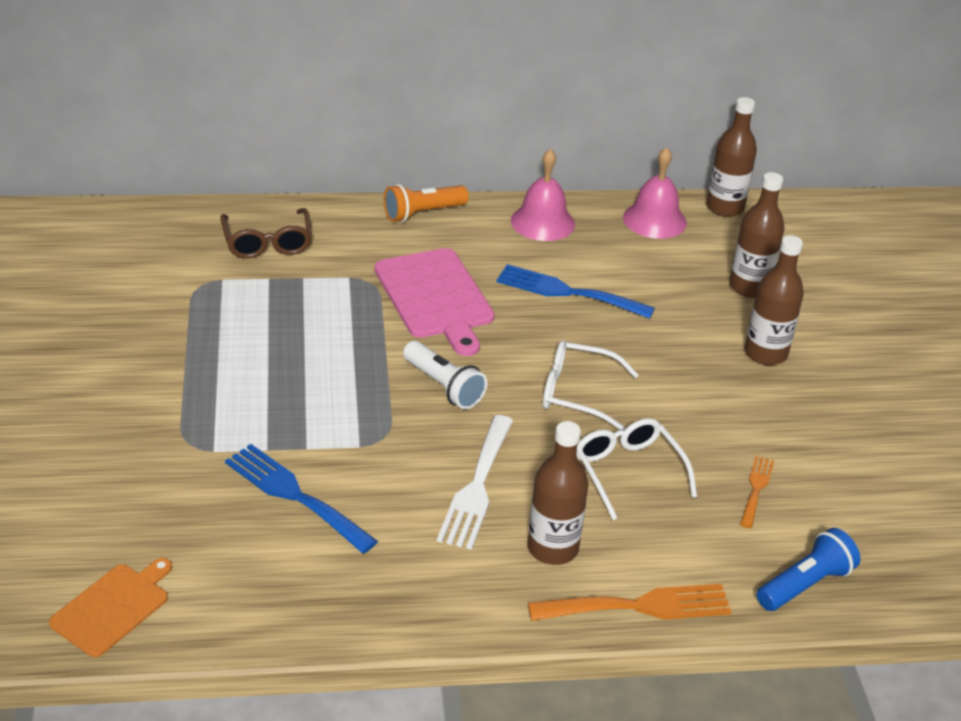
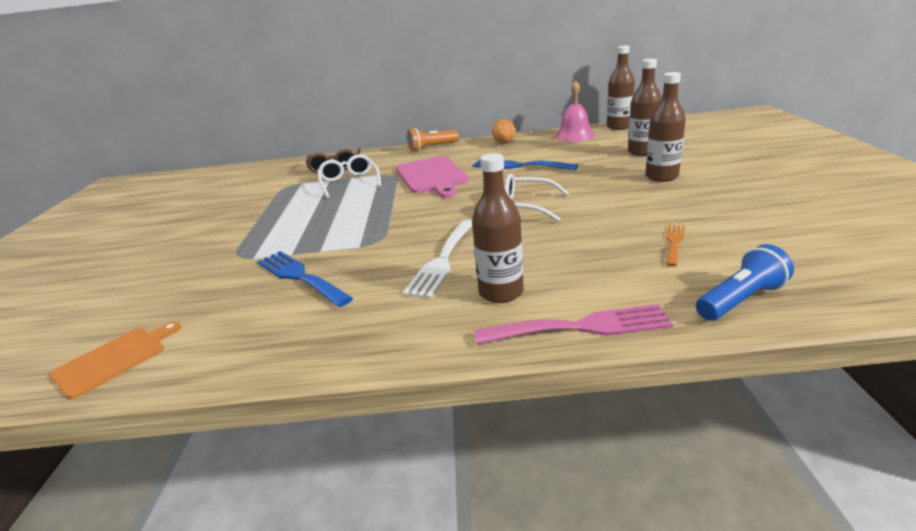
camera: 10 degrees right, 10 degrees down
white flashlight [403,341,487,409] -> none
pink bell [511,149,575,241] -> orange egg [492,119,516,144]
orange fork [528,584,732,621] -> pink fork [474,304,673,344]
white glasses [576,418,697,520] -> white glasses moved to [317,154,381,198]

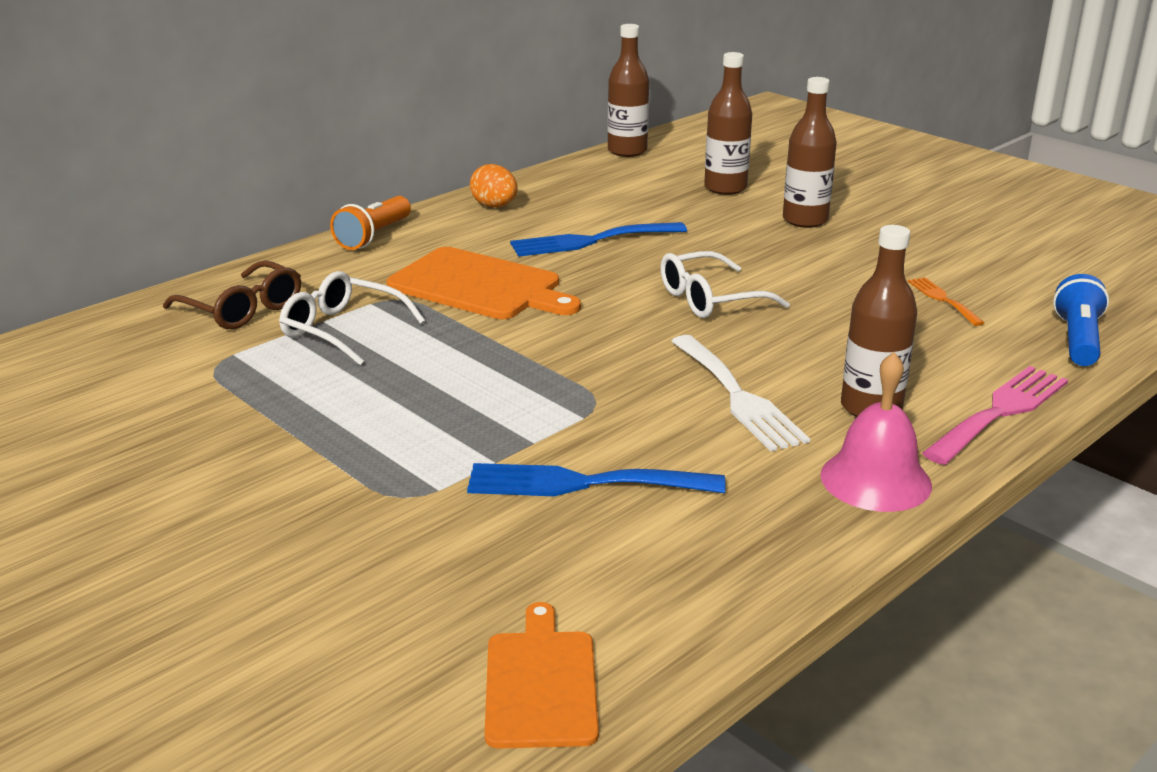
camera: 45 degrees left, 0 degrees up
pink cutting board [396,156,469,198] -> orange cutting board [387,247,581,319]
pink bell [555,81,595,142] -> pink bell moved to [820,352,932,512]

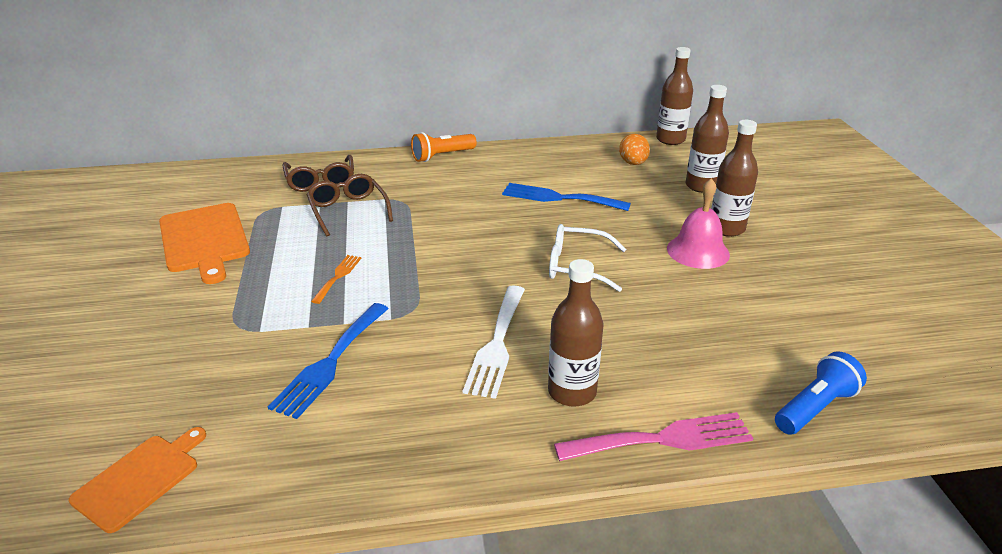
camera: 35 degrees right, 5 degrees up
white glasses [279,271,425,366] -> brown glasses [306,174,393,236]
orange cutting board [387,247,581,319] -> orange cutting board moved to [159,203,250,284]
blue fork [467,463,725,496] -> blue fork turned 105 degrees counterclockwise [268,303,389,419]
orange egg [470,164,518,207] -> orange egg moved to [619,134,650,165]
pink bell [820,352,932,512] -> pink bell moved to [667,178,730,269]
orange fork [908,277,984,326] -> orange fork moved to [311,255,361,304]

